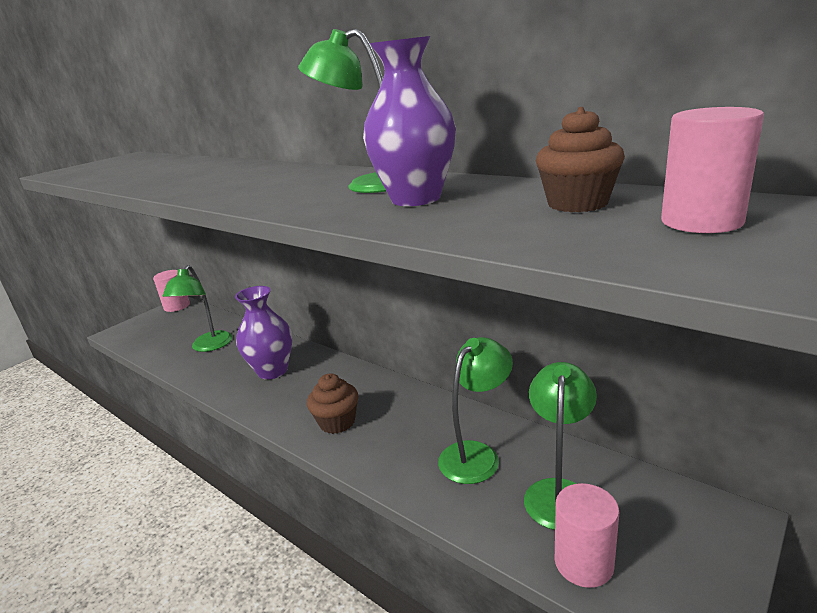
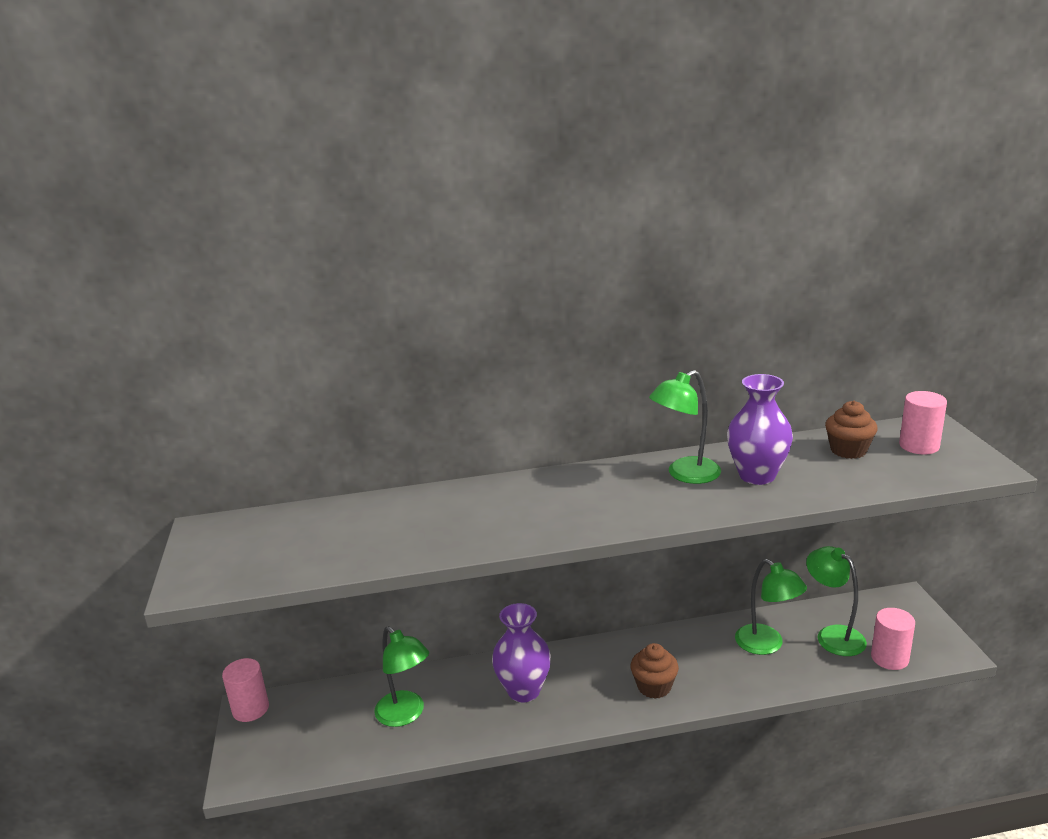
camera: 50 degrees left, 0 degrees up
green lamp [438,337,513,484] -> green lamp turned 150 degrees clockwise [735,559,807,655]

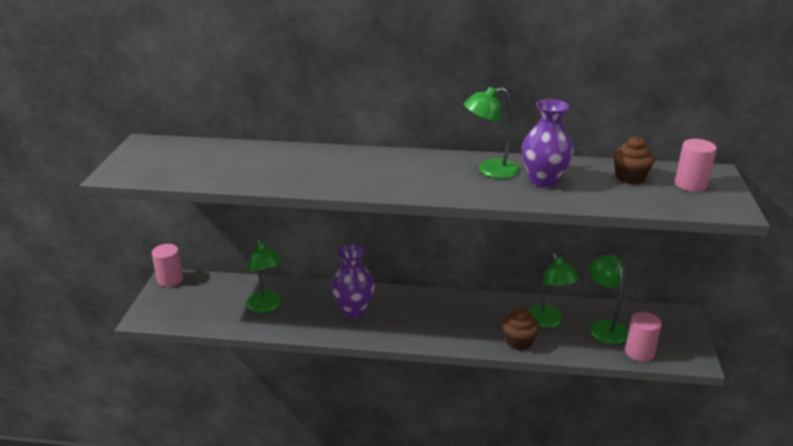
camera: 15 degrees right, 5 degrees up
brown cupcake [630,643,679,699] -> brown cupcake moved to [502,308,540,350]

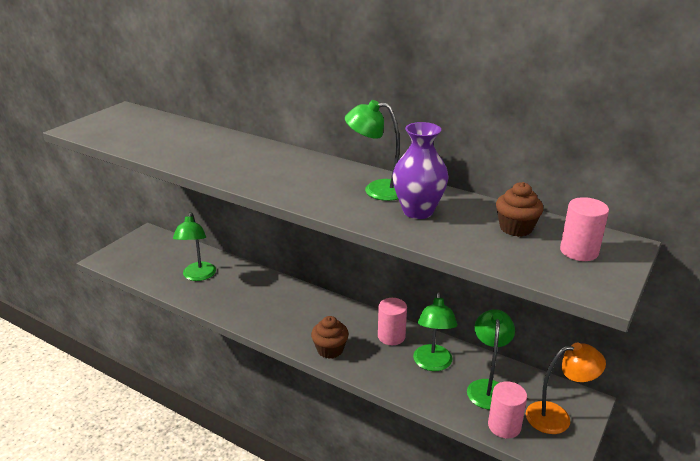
camera: 25 degrees right, 0 degrees up
pink cylinder [152,244,183,287] -> pink cylinder moved to [378,298,407,345]
purple vase [331,244,375,318] -> none
brown cupcake [502,308,540,350] -> brown cupcake moved to [311,316,349,359]
none -> orange lamp [526,343,606,434]

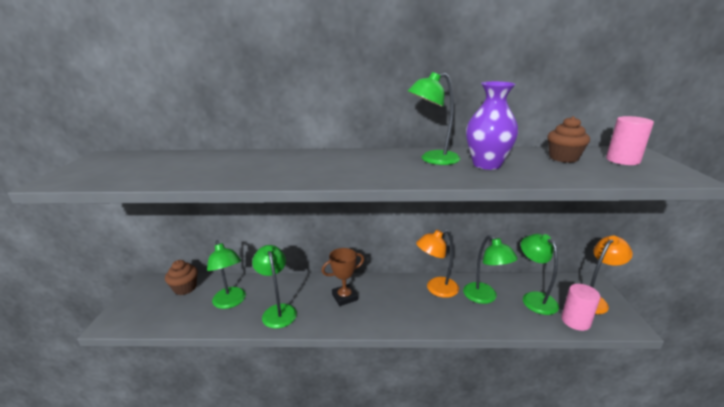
camera: 30 degrees left, 5 degrees down
brown cupcake [311,316,349,359] -> brown cupcake moved to [165,260,198,295]
pink cylinder [378,298,407,345] -> orange lamp [416,230,459,298]
none -> green lamp [252,245,297,329]
none -> brown trophy [322,248,364,306]

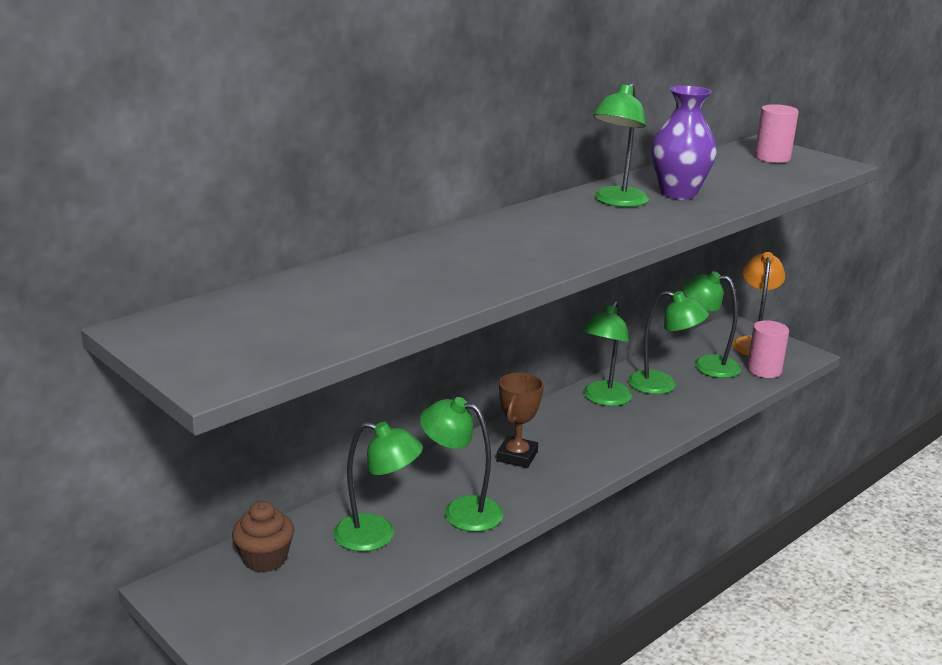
camera: 45 degrees left, 0 degrees up
orange lamp [416,230,459,298] -> green lamp [582,301,632,406]
brown cupcake [547,116,590,163] -> none

